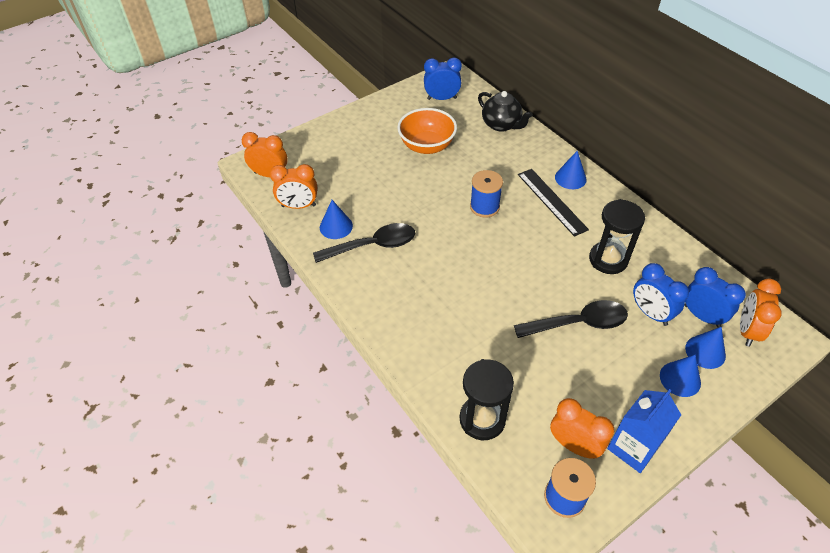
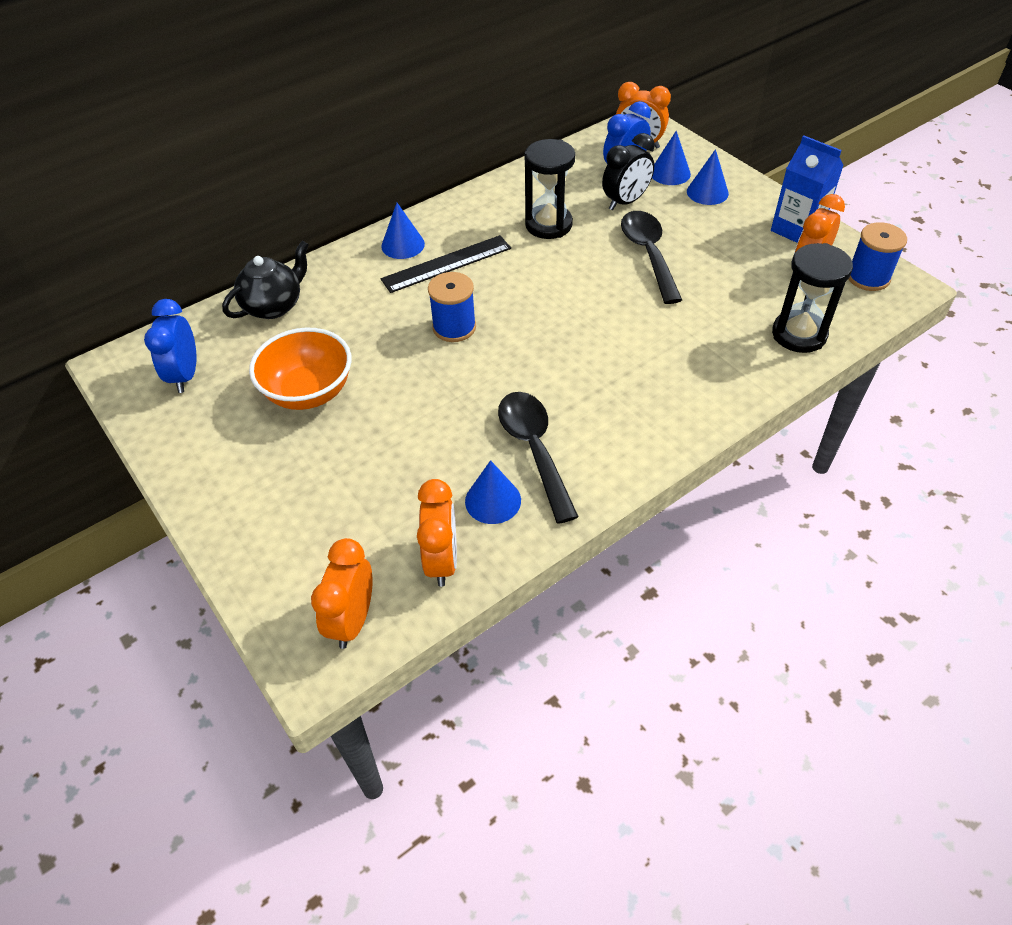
camera: 90 degrees left, 0 degrees up
blue clock [633,263,689,326] -> black clock [602,133,655,210]

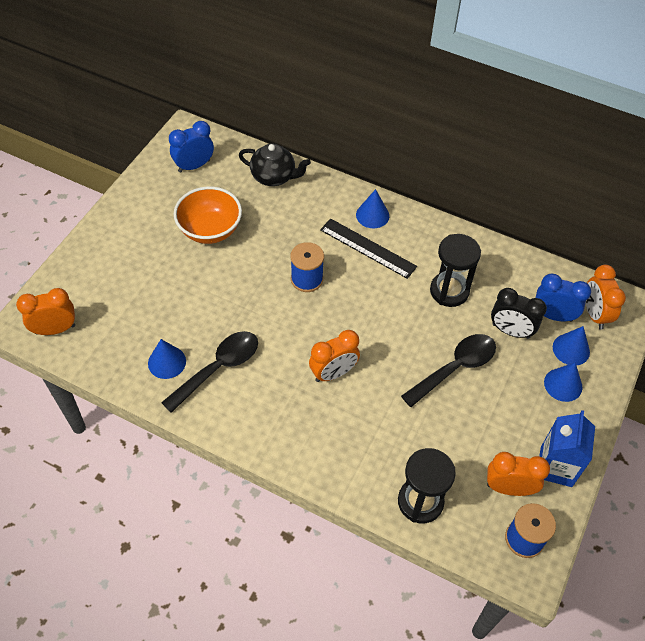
camera: 60 degrees right, 5 degrees up
orange clock [417,479,457,587] -> orange clock moved to [309,330,360,382]

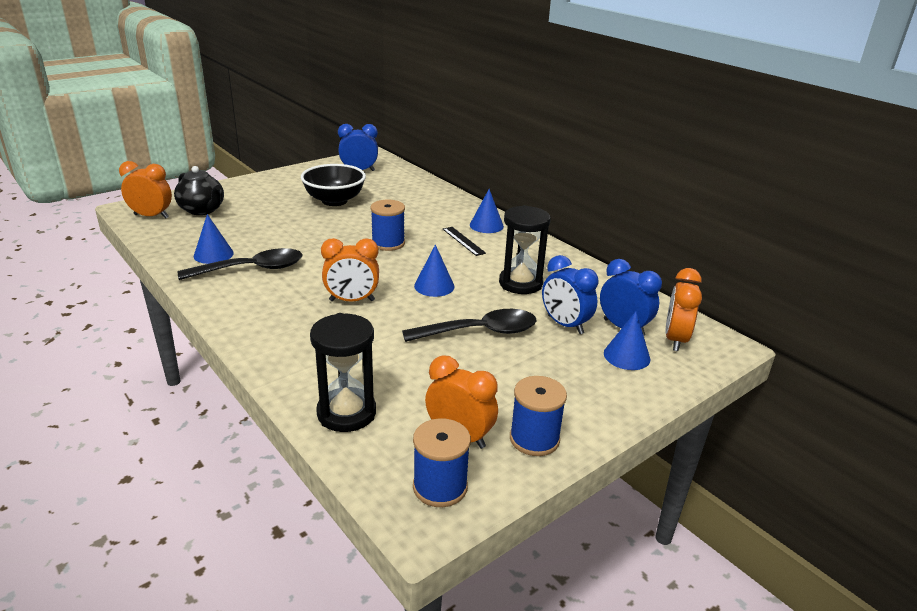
camera: 25 degrees right, 25 degrees down
orange bowl [173,186,242,244] -> black bowl [301,164,366,206]
black teapot [239,143,311,186] -> black teapot moved to [174,166,224,215]
black ruler [320,218,417,279] -> black ruler [443,227,486,256], size x0.61
black clock [491,288,547,339] -> blue clock [542,255,599,334]
blue carton [539,410,595,487] -> blue spool [510,376,567,456]
blue cone [544,362,582,402] -> blue cone moved to [414,245,455,297]

